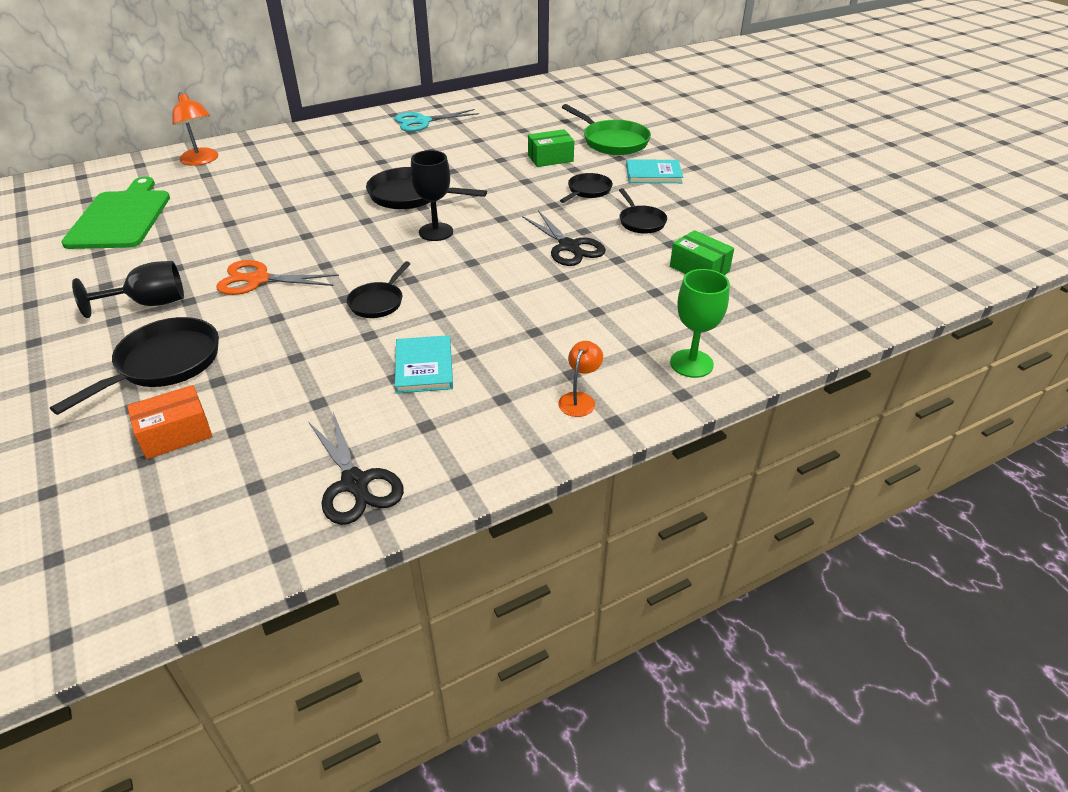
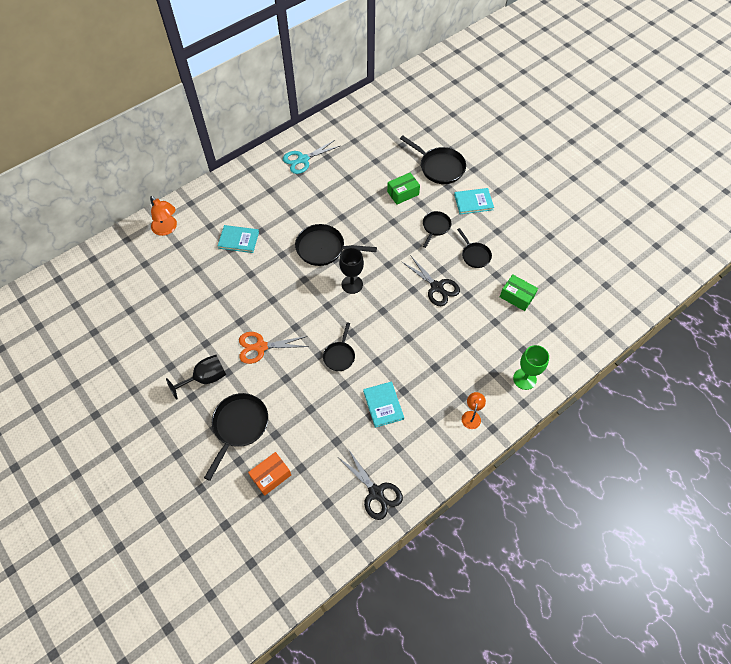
camera: 10 degrees left, 20 degrees up
green cutting board [61,177,170,249] -> none
green pan [562,104,651,155] -> black pan [400,135,466,184]
none -> turquoise book [218,225,259,253]

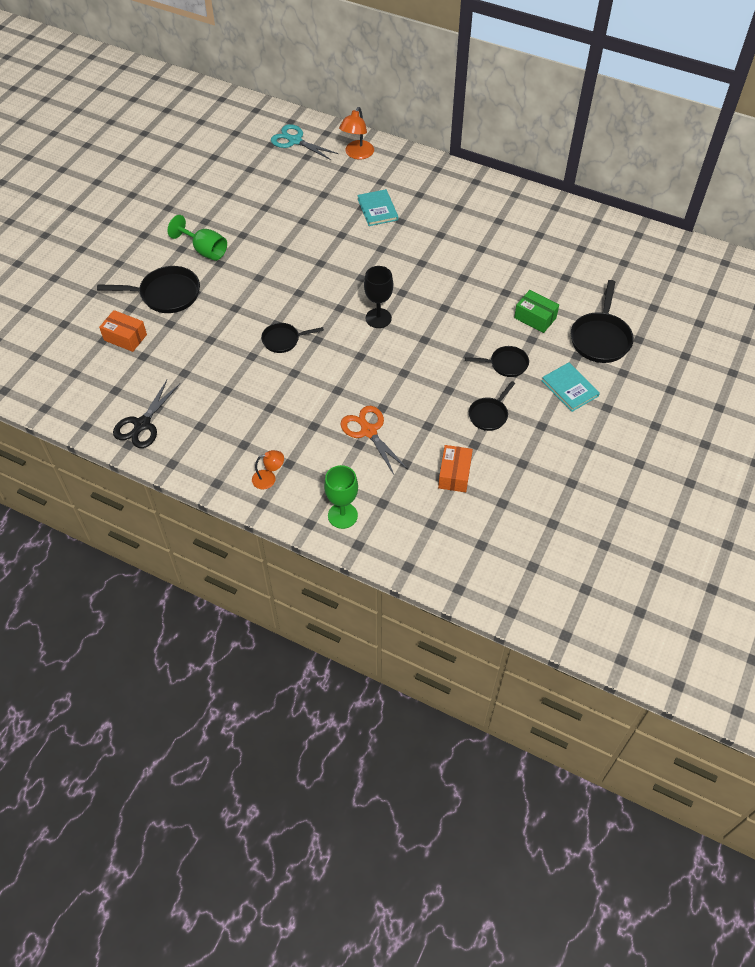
camera: 65 degrees right, 5 degrees down
black goblet [166,355,226,400] -> green goblet [168,215,227,261]
orange scissors [239,332,309,364] -> orange scissors moved to [340,406,408,476]
turquoise scissors [283,140,340,174] -> turquoise scissors moved to [271,124,339,160]
black pan [295,224,377,266] -> none
turquoise book [363,381,404,428] -> none
black scissors [402,255,460,306] -> none
green box [500,275,538,311] -> orange box [438,445,473,492]

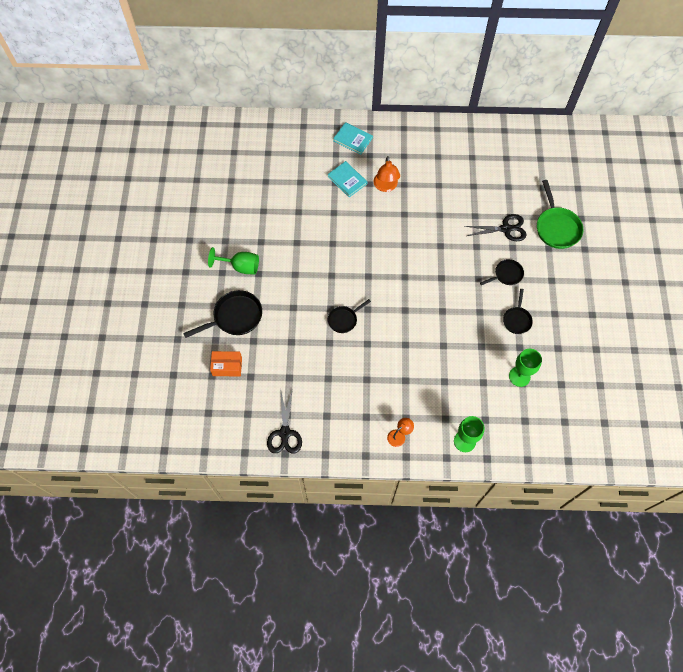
camera: 25 degrees left, 10 degrees up
turquoise scissors [271,124,339,160] -> none
orange lamp [339,107,374,159] -> orange lamp moved to [374,156,400,192]
orange scissors [340,406,408,476] -> none
black goblet [364,266,393,328] -> none
orange box [438,445,473,492] -> green goblet [509,349,542,387]
green box [514,290,559,333] -> black scissors [465,214,526,241]
turquoise book [542,362,600,412] -> turquoise book moved to [333,122,373,155]
black pan [571,280,634,363] -> green pan [537,180,583,249]

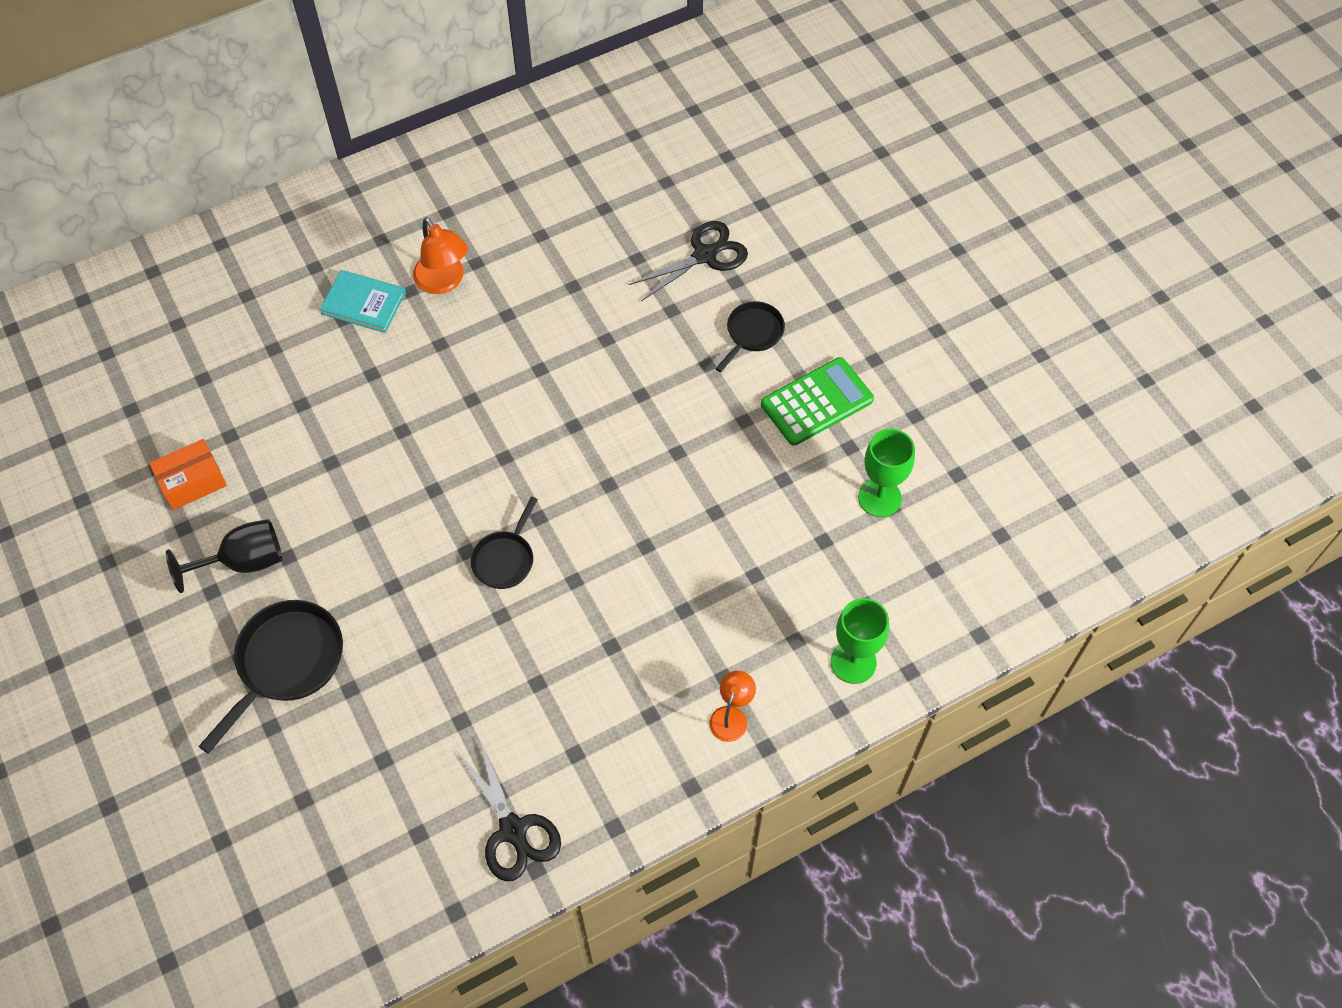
camera: 30 degrees left, 5 degrees down
green goblet [208,247,259,274] -> black goblet [166,519,282,593]
orange box [210,351,242,377] -> orange box moved to [149,439,227,510]
turquoise book [333,122,373,155] -> none
black pan [503,289,533,334] -> green calculator [761,357,874,446]
green pan [537,180,583,249] -> none

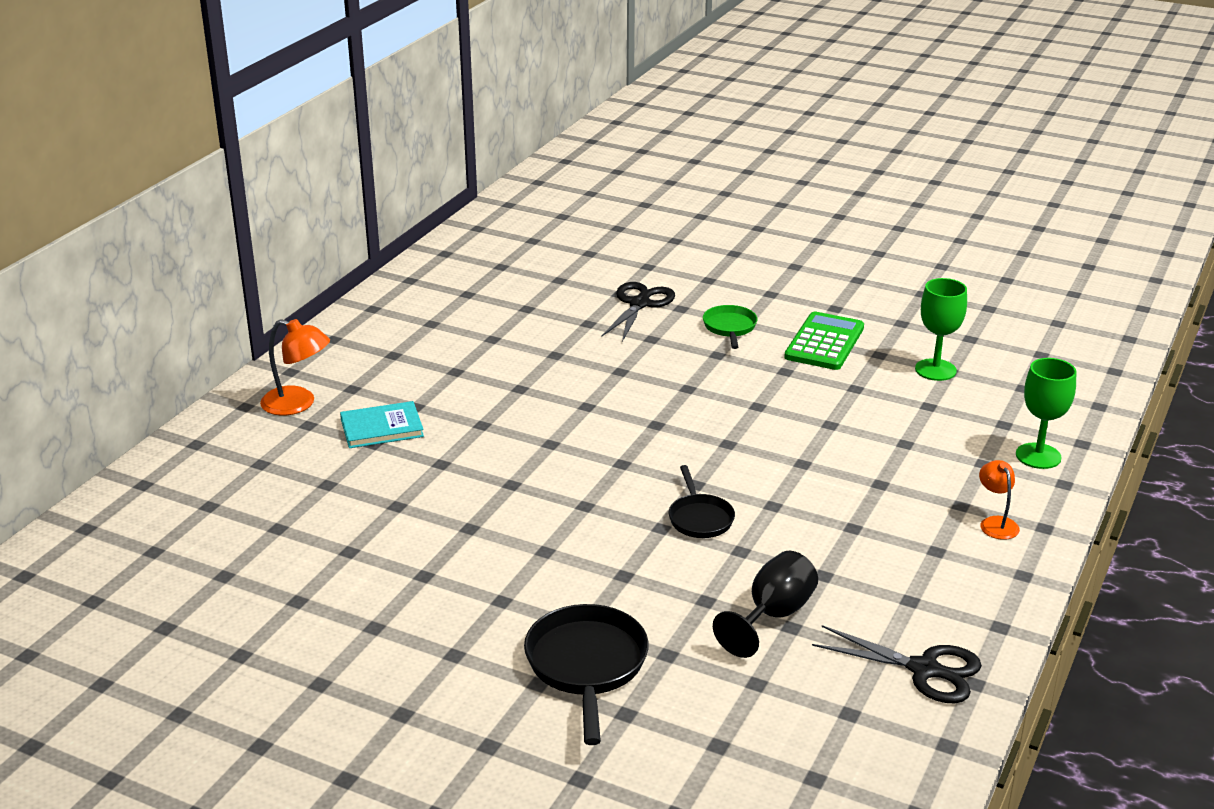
camera: 35 degrees left, 30 degrees down
orange box [149,439,227,510] -> none
black goblet [166,519,282,593] -> black goblet moved to [713,551,818,658]
orange lamp [413,217,468,294] -> orange lamp moved to [260,319,330,415]
black pan [715,301,785,372] -> green pan [703,305,757,349]

